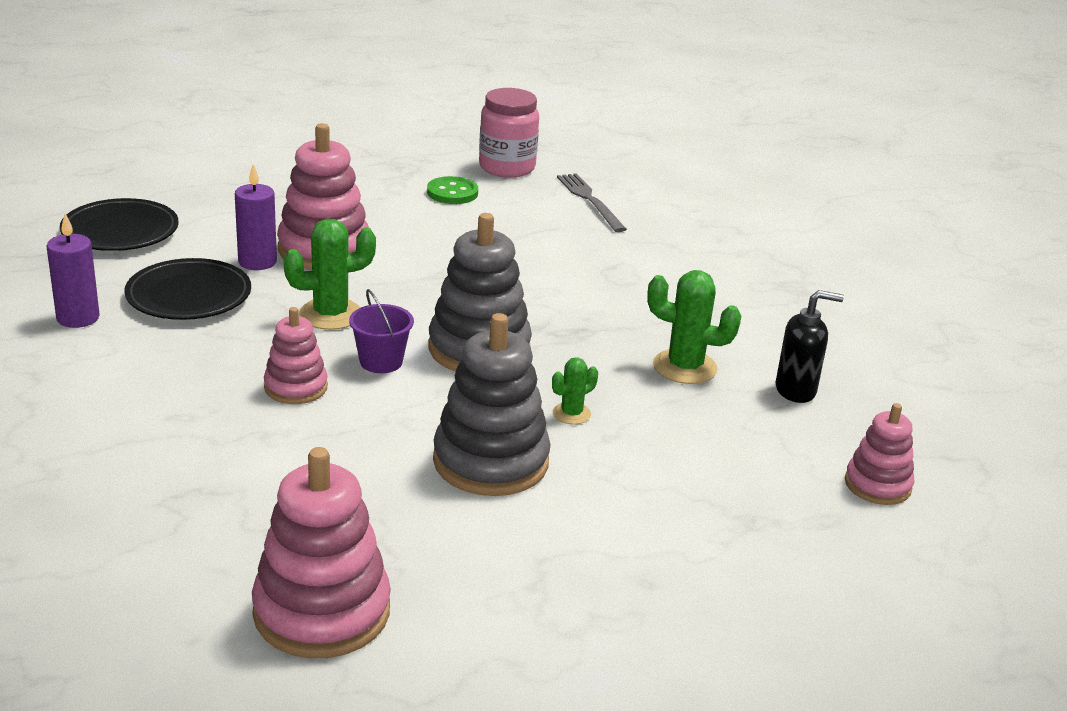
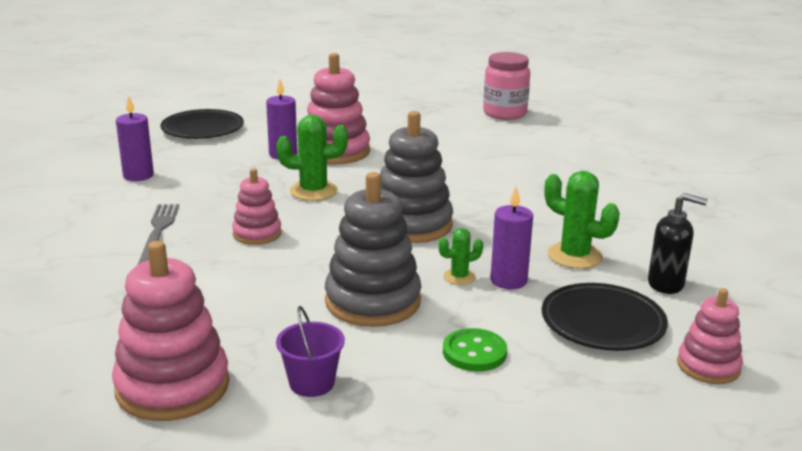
camera: 20 degrees right, 5 degrees down
black plate [124,258,251,320] -> black plate moved to [542,283,668,351]
purple bucket [349,289,414,373] -> purple bucket moved to [276,306,345,397]
green button [427,176,478,204] -> green button moved to [443,328,507,372]
grey fork [557,173,627,232] -> grey fork moved to [138,204,179,264]
none -> purple candle [490,186,533,289]

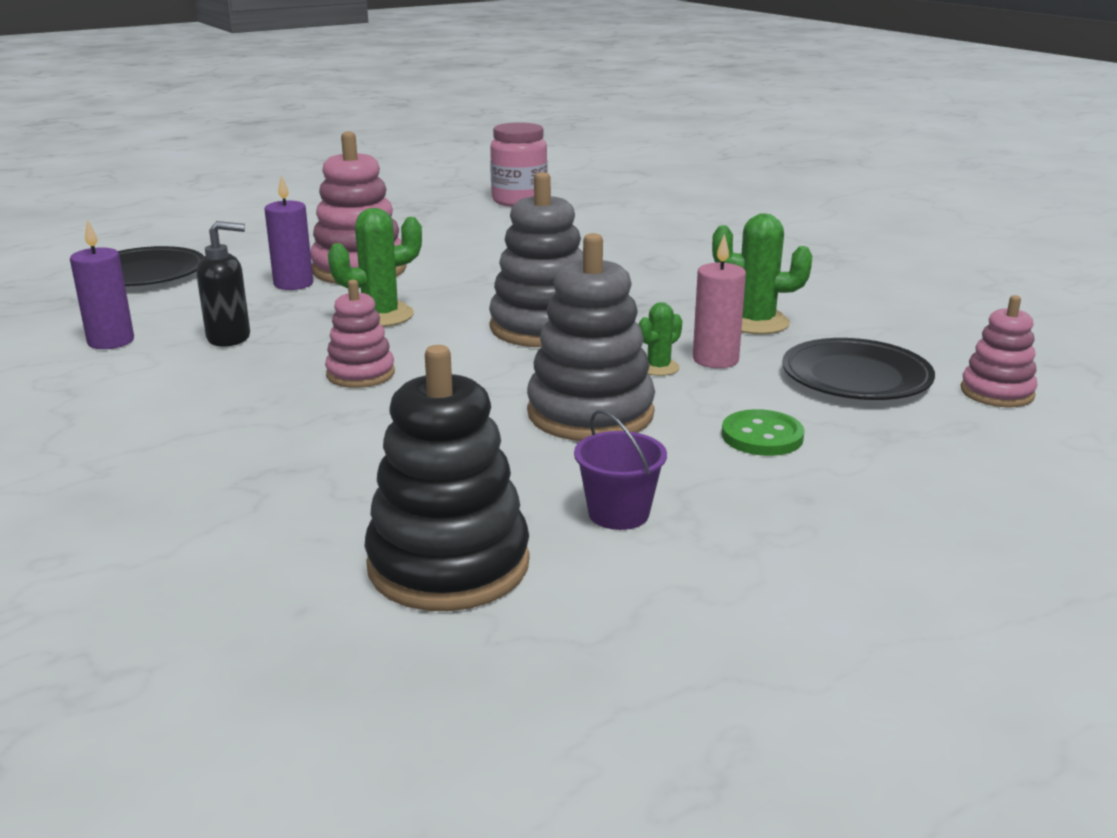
camera: 25 degrees left, 0 degrees up
pink stacking toy [112,241,229,421] -> black stacking toy [365,345,530,611]
grey fork [138,204,179,264] -> none
purple candle [490,186,533,289] -> pink candle [693,233,746,368]
black soap dispenser [648,193,708,294] -> black soap dispenser moved to [197,221,250,347]

